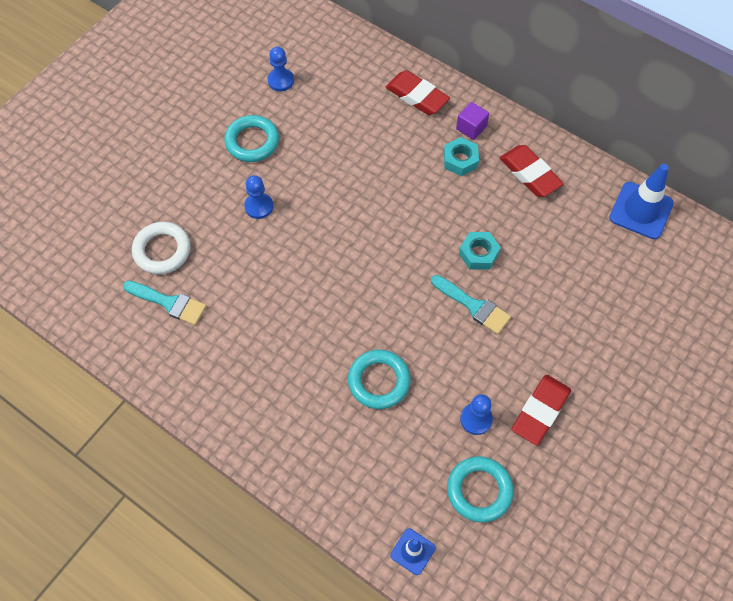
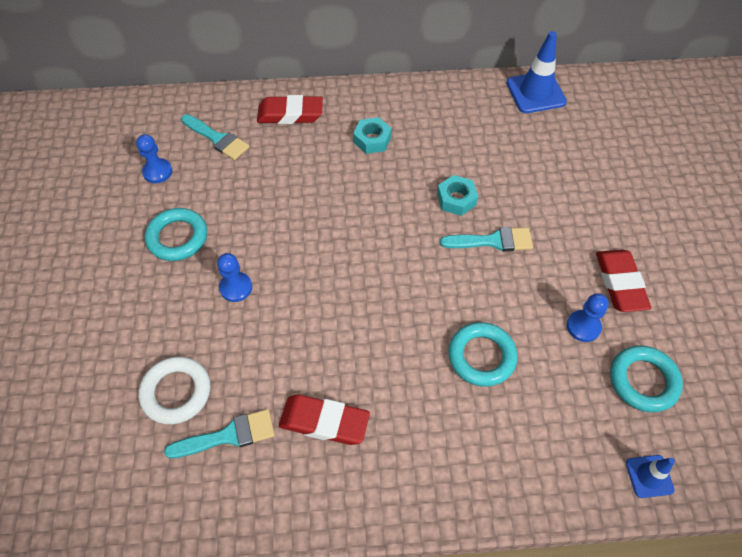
camera: 40 degrees left, 5 degrees down
purple cube [456,102,489,140] -> none
red eraser [500,145,563,197] -> red eraser moved to [279,394,370,445]
none -> turquoise brush [181,114,250,160]

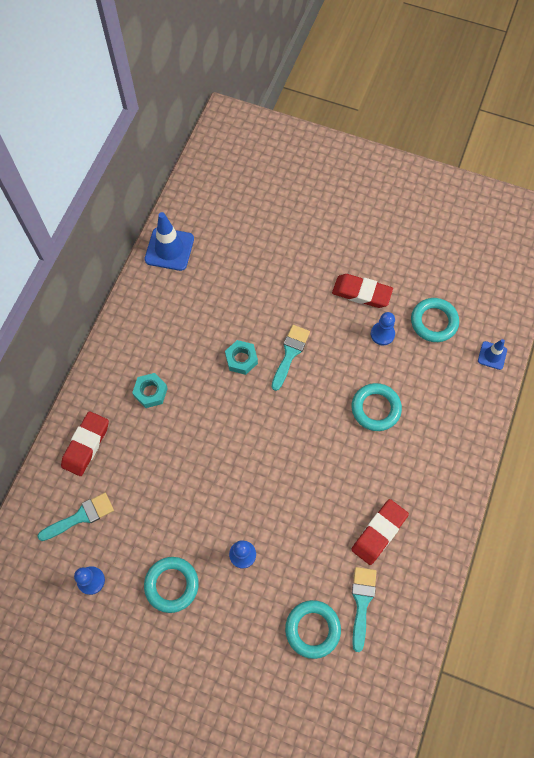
camera: 65 degrees left, 10 degrees up
white ring [138,356,210,424] -> turquoise ring [285,600,341,659]

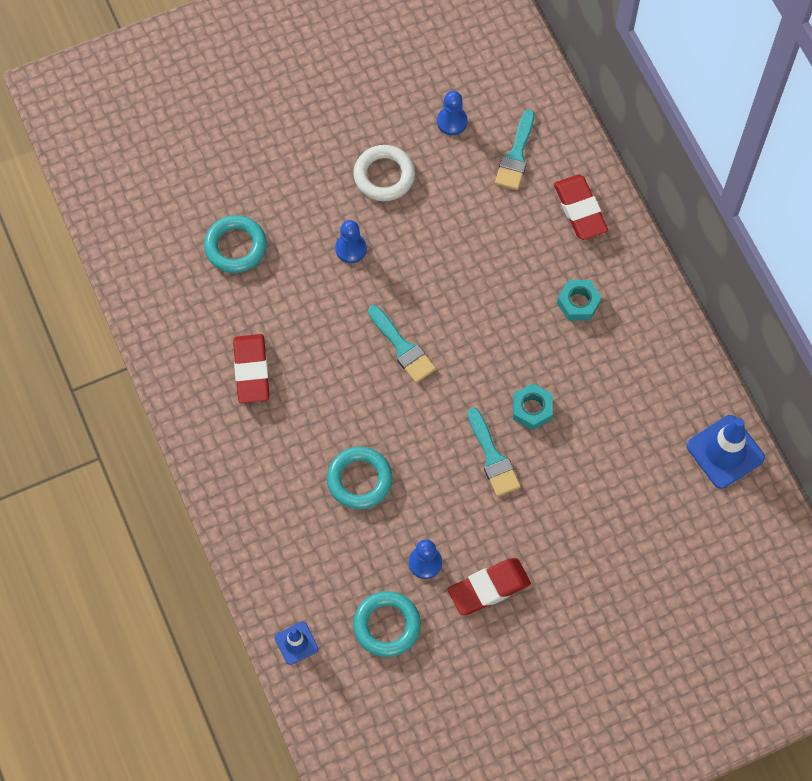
camera: 135 degrees right, 0 degrees up
turquoise ring [144,557,199,613] -> white ring [353,145,415,201]
turquoise brush [352,567,377,652] -> turquoise brush moved to [368,305,436,383]

